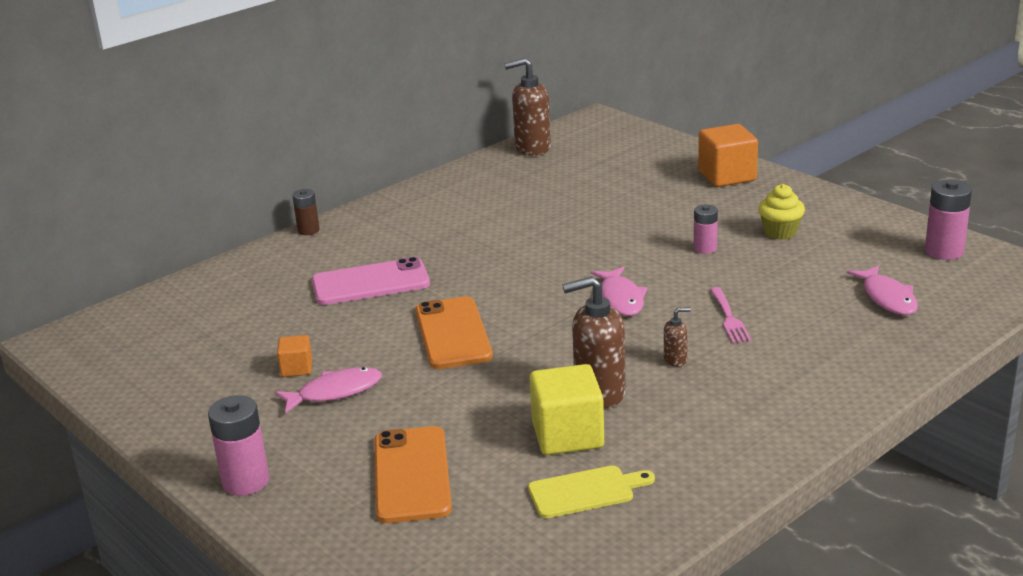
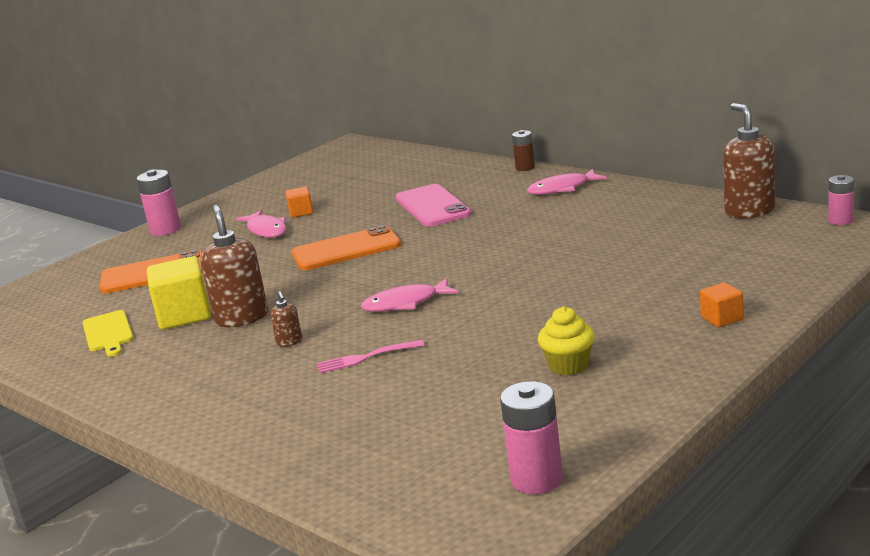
camera: 85 degrees right, 5 degrees down
pink battery [694,204,718,254] -> pink battery moved to [828,175,854,225]
orange cube [698,124,758,187] -> orange cube [700,282,744,327], size x0.53
pink fish [847,265,918,315] -> pink fish moved to [527,169,607,195]

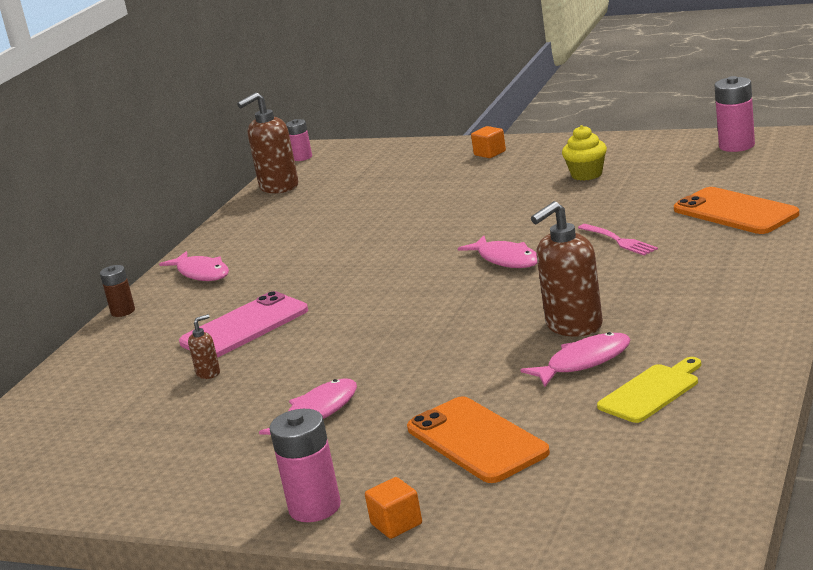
camera: 110 degrees left, 0 degrees up
yellow cube [147,256,211,330] -> pink fish [520,332,631,387]
brown soap dispenser [270,291,302,347] -> brown soap dispenser moved to [188,314,220,379]
orange cube [285,187,313,218] -> orange cube moved to [365,477,422,539]
orange phone [292,225,401,270] -> orange phone moved to [674,187,799,234]

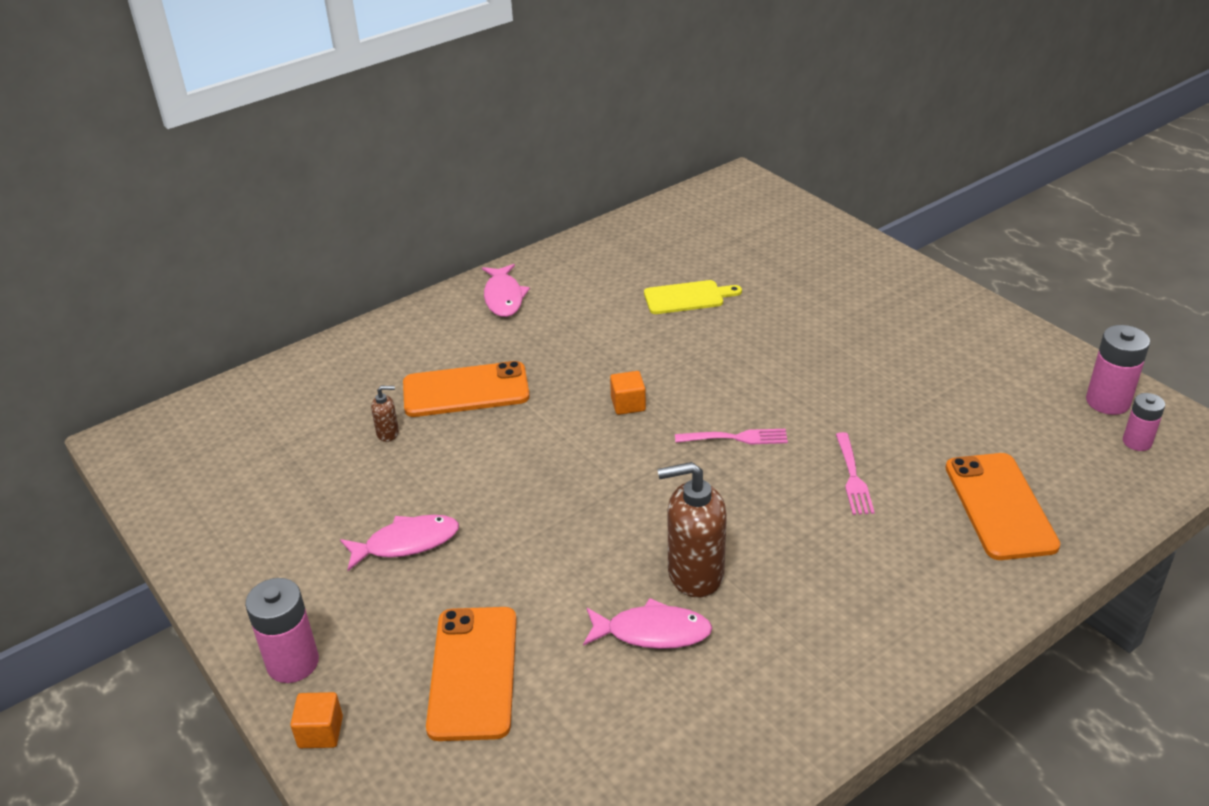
camera: 30 degrees right, 15 degrees up
brown battery [100,265,135,317] -> none
pink phone [179,291,308,357] -> orange phone [403,361,530,417]
brown soap dispenser [237,92,299,193] -> none
pink battery [286,119,312,161] -> pink battery moved to [1123,393,1165,451]
pink fish [458,236,537,268] -> pink fork [675,429,788,444]
orange cube [471,126,506,158] -> orange cube moved to [610,371,646,415]
yellow cupcake [562,125,607,181] -> none
yellow cutting board [597,357,701,423] -> yellow cutting board moved to [644,280,742,314]

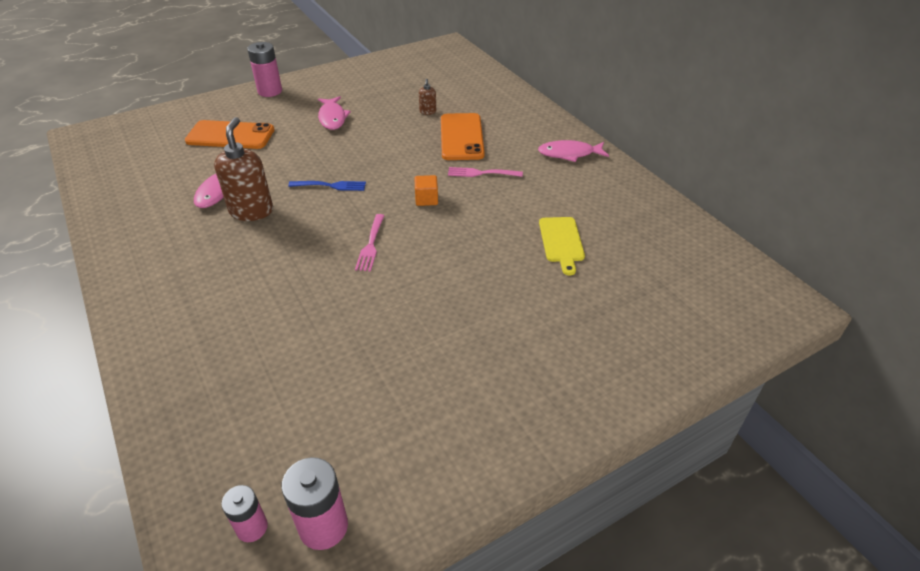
camera: 95 degrees right, 5 degrees up
orange cube [290,692,343,748] -> none
pink fork [836,432,875,515] -> pink fork moved to [448,167,523,177]
orange phone [945,453,1060,560] -> none
none -> blue fork [288,181,366,191]

